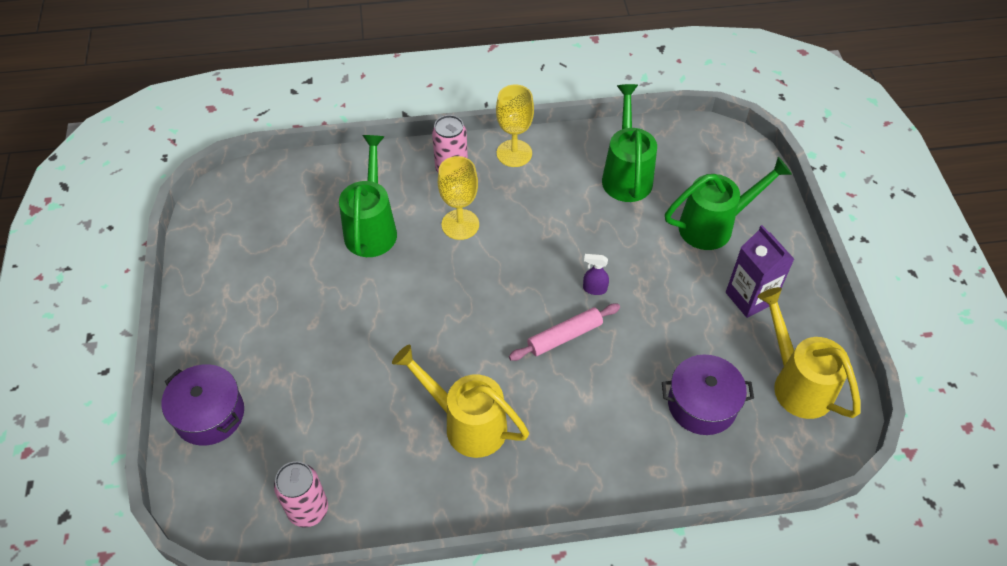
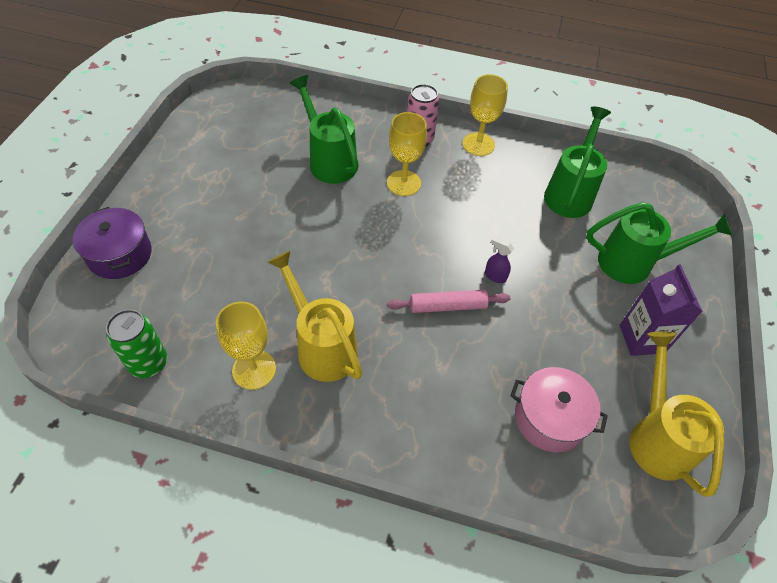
camera: 20 degrees right, 0 degrees up
pink can [274,461,328,528] -> green can [106,309,168,378]
green watering can [339,135,397,257] -> green watering can turned 60 degrees counterclockwise [290,75,359,184]
purple pot [662,354,754,435] -> pink pot [510,367,608,453]
none -> yellow goblet [216,302,276,390]

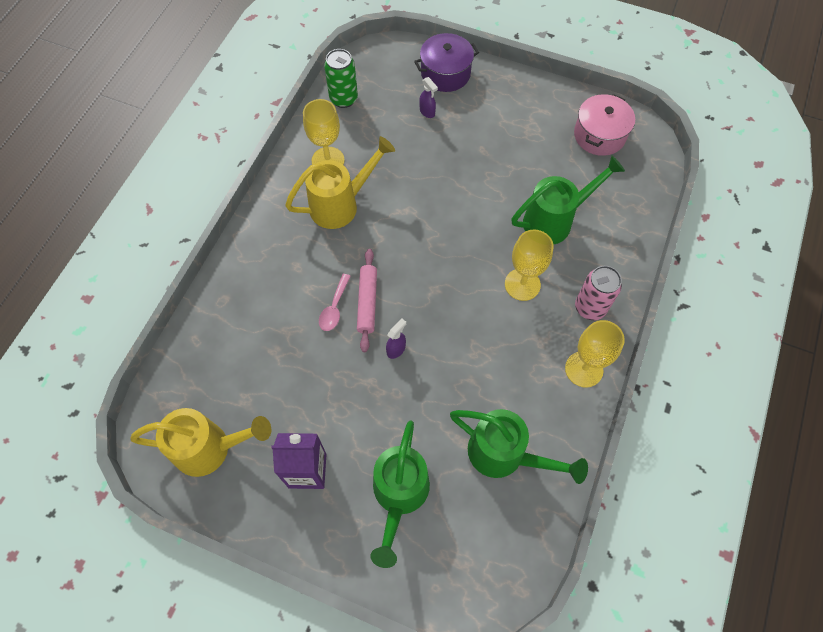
camera: 100 degrees right, 10 degrees up
pink pot [510,367,608,453] -> pink pot moved to [574,94,635,156]
none -> pink spoon [319,274,351,331]
none -> purple spray bottle [419,77,438,118]

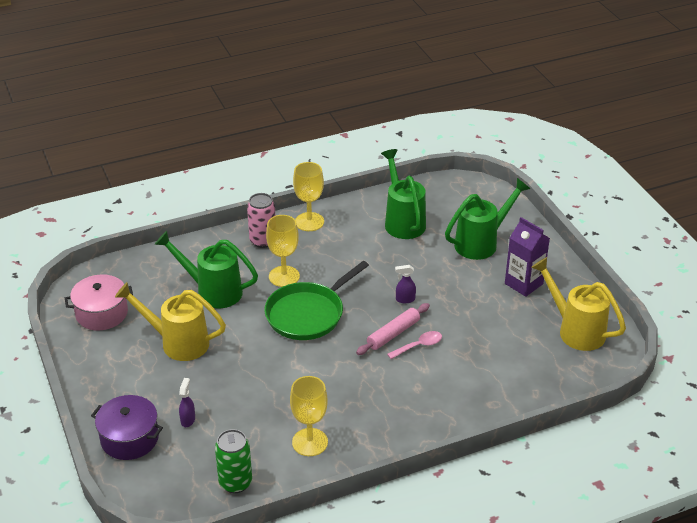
camera: 135 degrees left, 25 degrees down
yellow watering can [285,136,395,229] -> yellow watering can moved to [115,282,226,361]
none -> green pan [264,261,369,340]

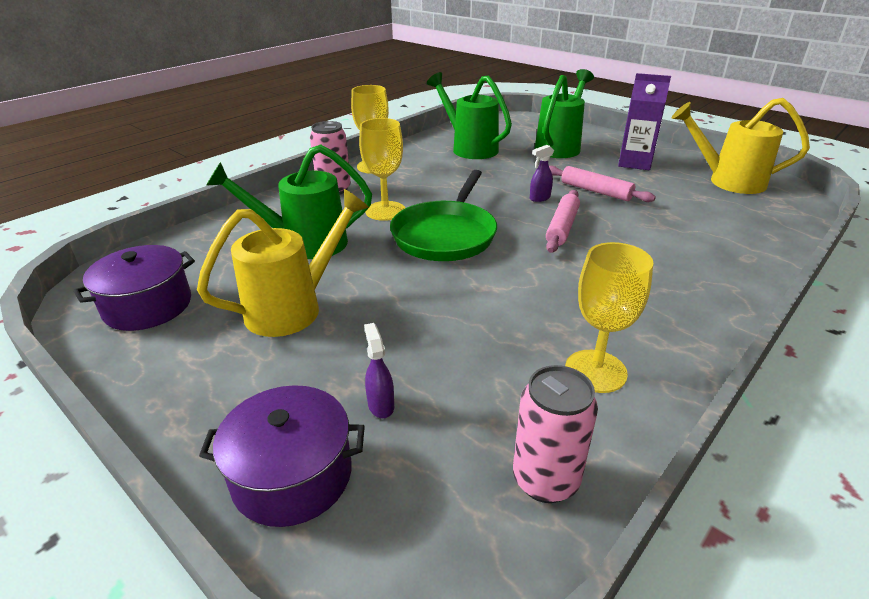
camera: 25 degrees left, 5 degrees down
pink pot [65,274,133,330] -> purple pot [73,245,195,331]
yellow watering can [115,282,226,361] -> yellow watering can turned 150 degrees clockwise [197,189,369,337]
green can [215,429,252,493] -> pink can [513,365,598,503]
pink spoon [387,331,442,359] -> none
none -> pink rolling pin [549,166,656,202]

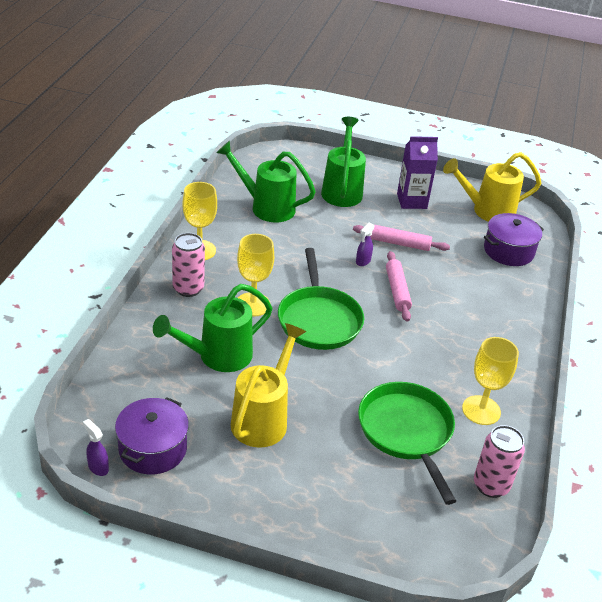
camera: 30 degrees left, 5 degrees up
purple pot [199,385,365,527] -> purple pot moved to [484,213,544,266]
purple spray bottle [364,323,394,418] -> purple spray bottle moved to [83,419,109,476]
none -> green pan [358,382,456,505]

